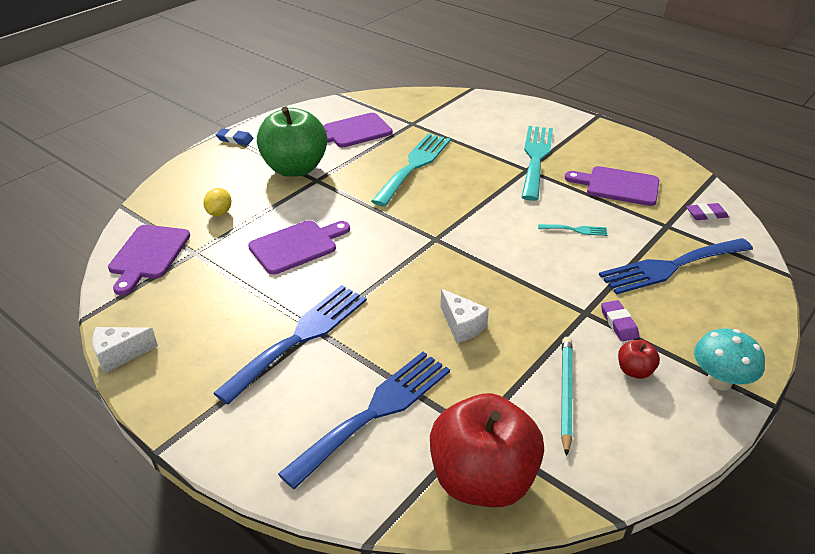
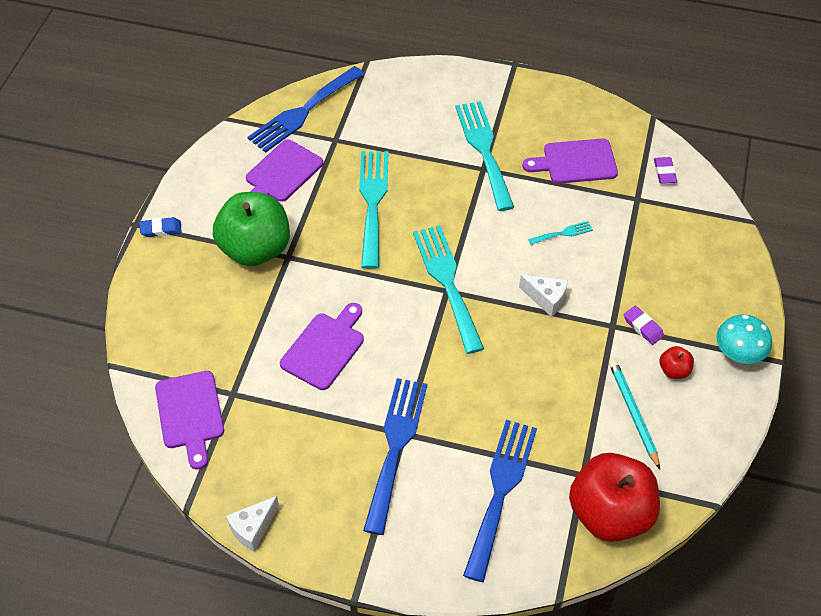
camera: 25 degrees left, 15 degrees up
yellow lemon [203,188,232,216] -> none
white cheese [440,289,489,343] -> white cheese moved to [519,275,568,317]
blue fork [599,238,753,295] -> blue fork moved to [247,66,364,153]
purple eraser [686,203,729,220] -> purple eraser turned 60 degrees counterclockwise [654,157,677,184]
none -> turquoise fork [413,225,484,354]

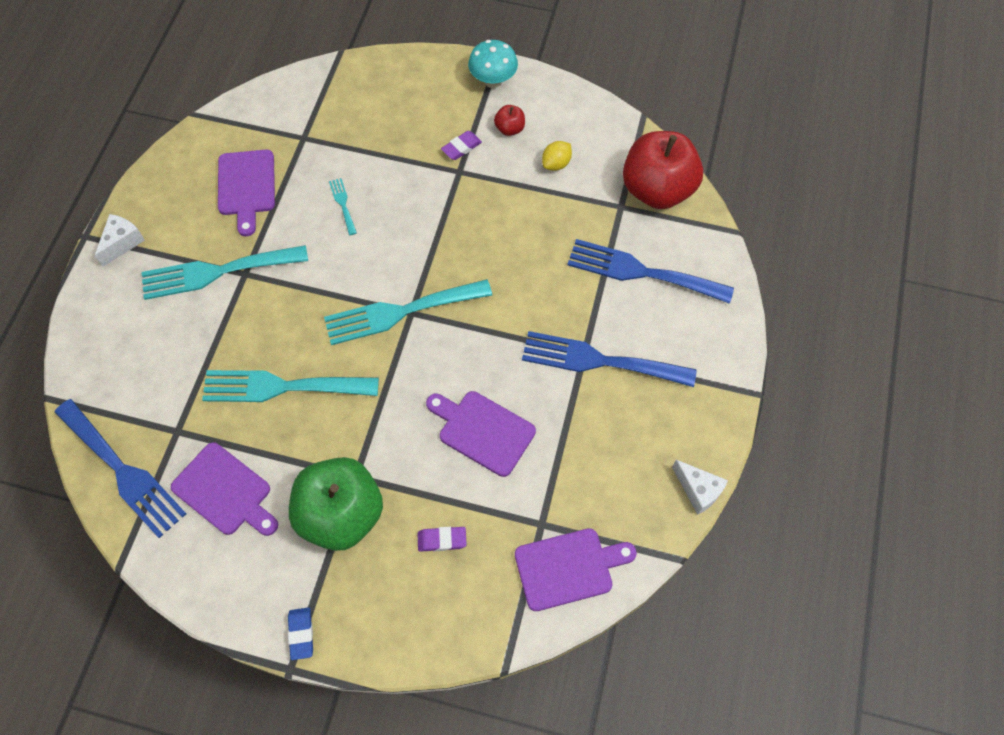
camera: 90 degrees left, 10 degrees up
white cheese [519,275,568,317] -> white cheese moved to [95,214,145,267]
turquoise pencil [609,360,660,469] -> yellow lemon [542,141,572,171]
purple eraser [654,157,677,184] -> purple eraser moved to [418,527,467,552]

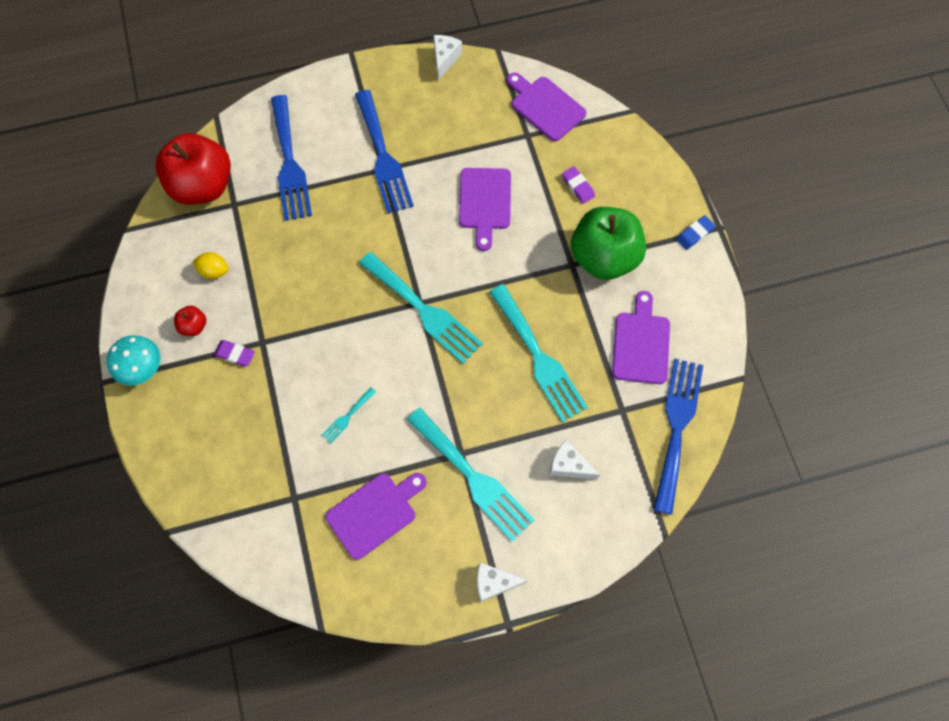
camera: 120 degrees left, 5 degrees up
none -> white cheese [549,440,600,480]

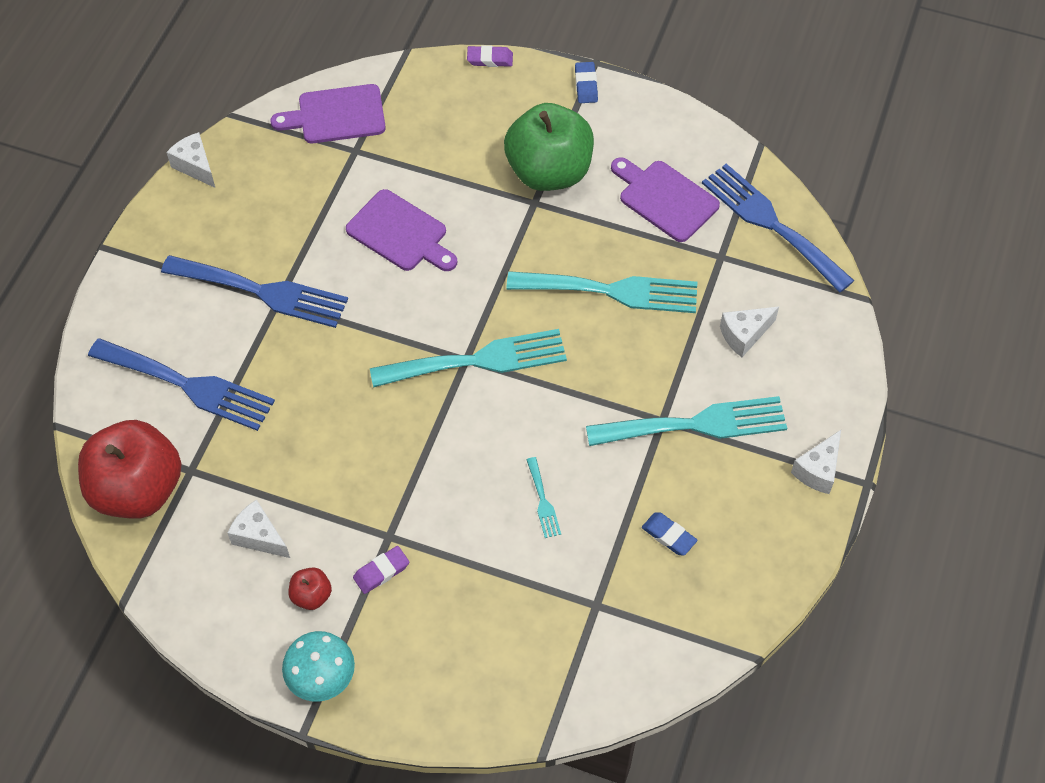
camera: 55 degrees left, 10 degrees down
yellow lemon [192,252,229,279] -> white cheese [228,500,290,558]
purple cutting board [326,473,427,560] -> blue eraser [642,512,697,556]
purple eraser [562,166,595,204] -> purple eraser moved to [467,45,513,67]

